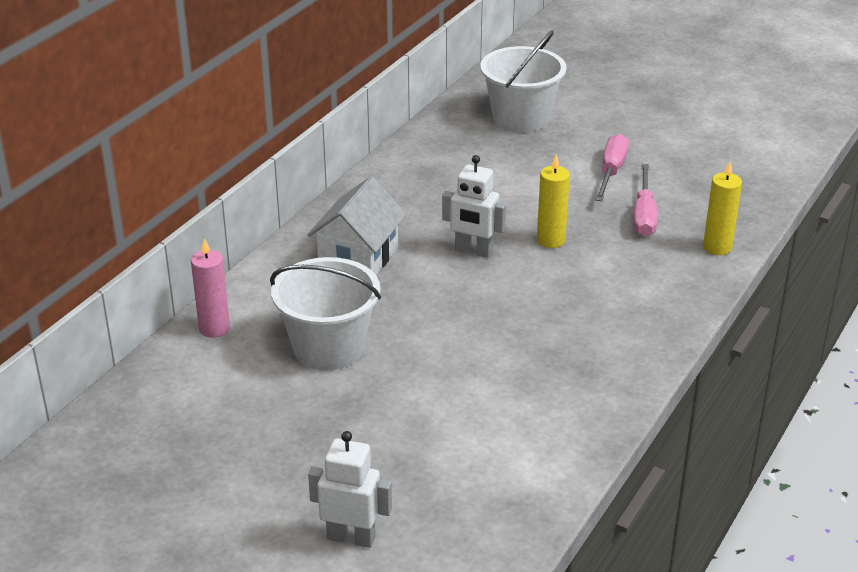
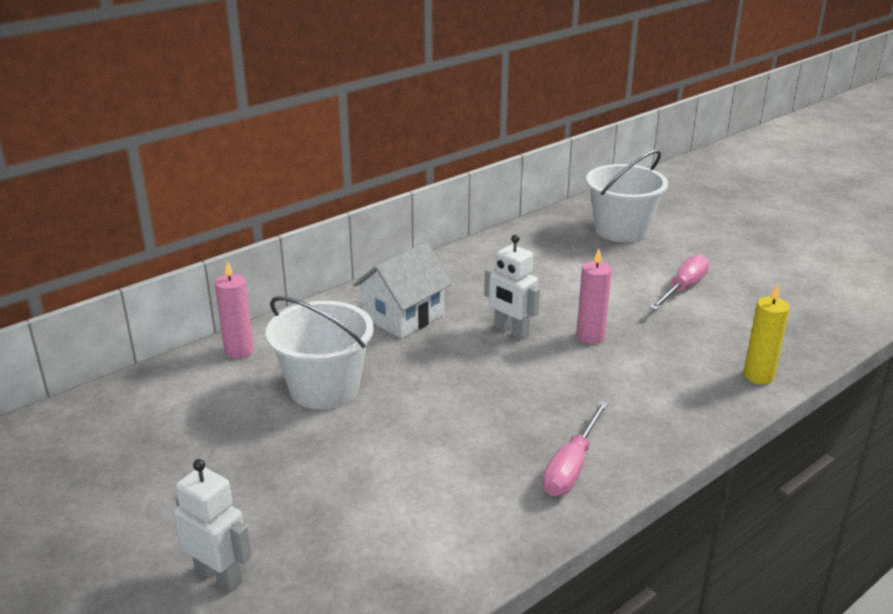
camera: 20 degrees right, 5 degrees down
yellow candle [537,154,570,248] -> pink candle [577,249,612,344]
pink screwdriver [633,164,657,237] -> pink screwdriver moved to [543,401,608,496]

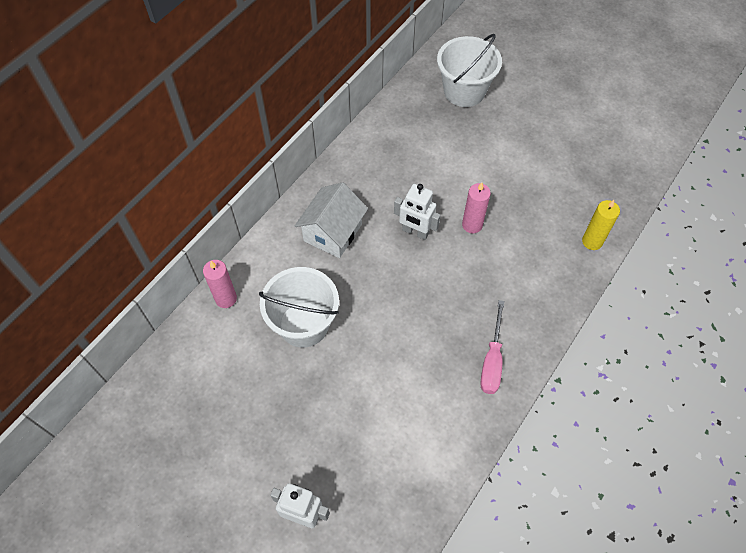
camera: 15 degrees left, 30 degrees up
pink screwdriver [650,254,709,310] -> none

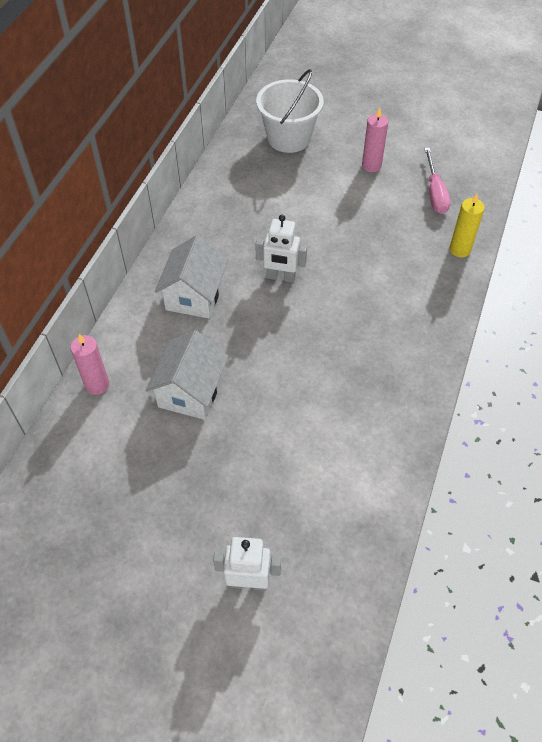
camera: 15 degrees left, 5 degrees down
white bucket [259,267,339,348] -> white house [146,330,229,420]
pink candle [462,182,491,233] -> pink candle moved to [362,108,388,172]
pink screwdriver [480,300,505,394] -> pink screwdriver moved to [424,148,450,214]

